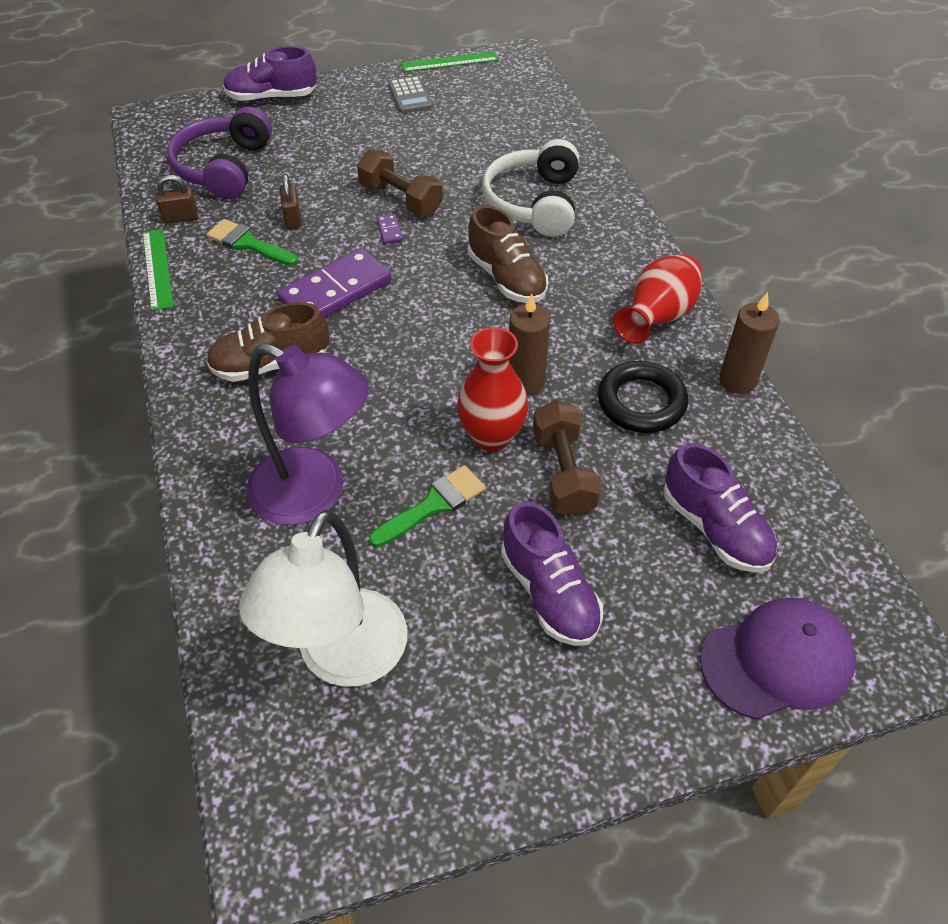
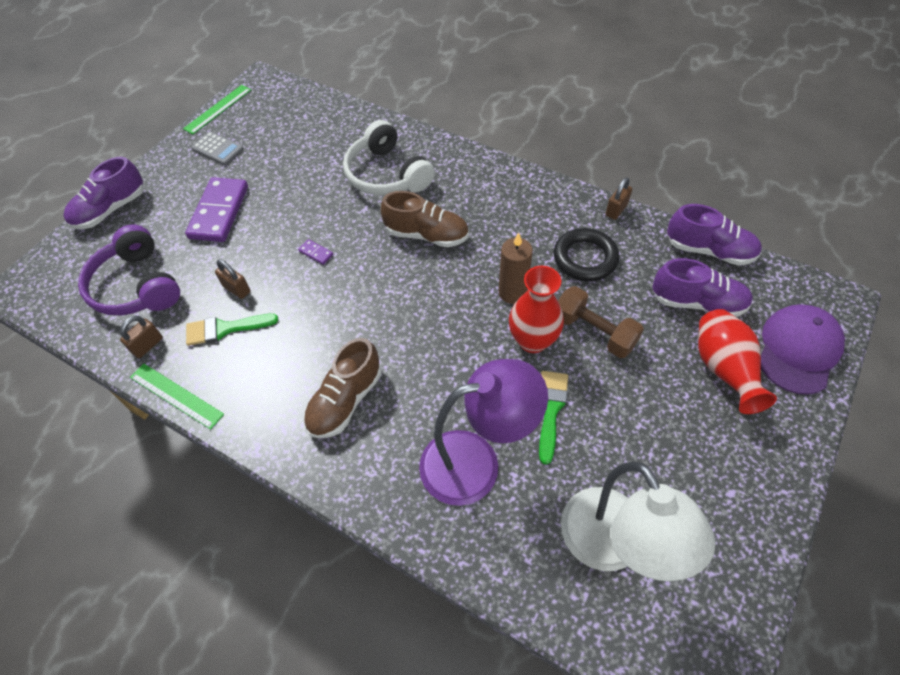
camera: 40 degrees left, 5 degrees up
purple domino [278,248,392,317] -> purple domino moved to [185,177,248,242]
brown dumbbell [357,150,443,216] -> none
purple shoe [501,501,603,646] -> purple shoe moved to [667,204,762,265]
red vase [613,254,702,344] -> red vase moved to [698,309,777,414]
brown candle [719,292,780,394] -> brown padlock [605,177,632,220]

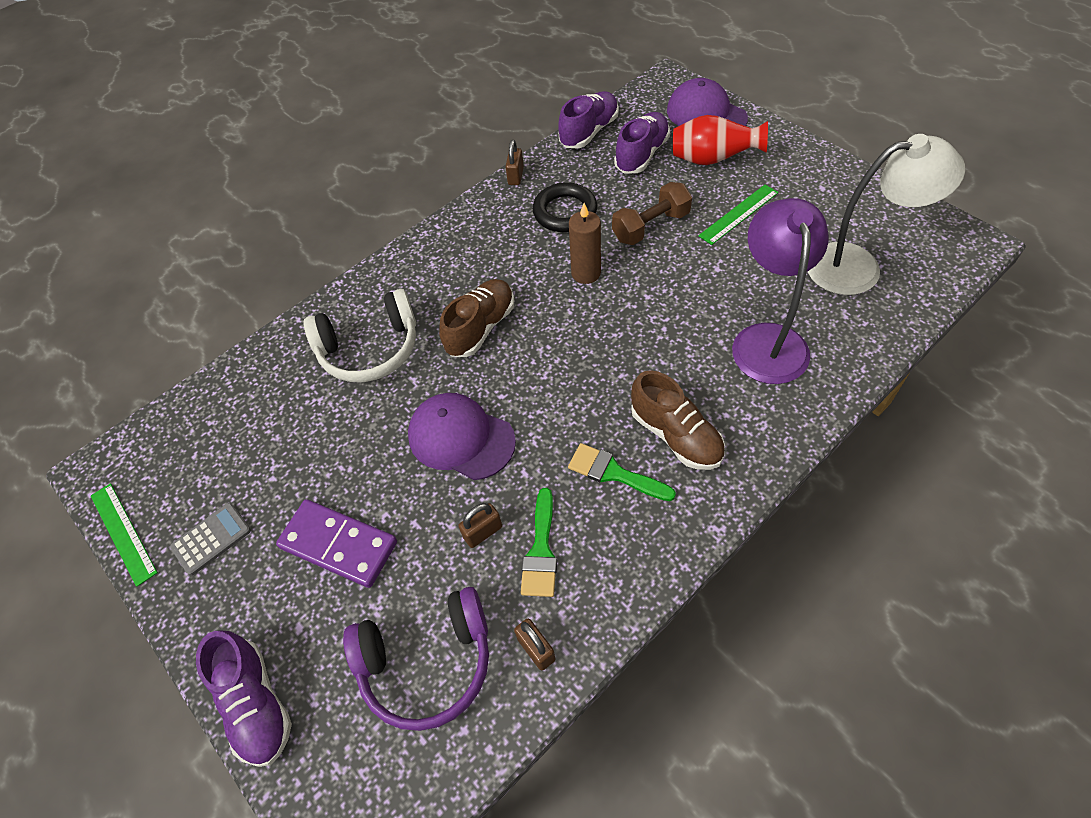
camera: 70 degrees left, 0 degrees up
green ruler [130,364,224,429] -> green ruler moved to [698,185,779,245]
purple domino [298,239,333,265] -> purple cap [408,393,516,480]
red vase [509,266,564,353] -> none
green brush [539,371,568,464] -> green brush moved to [568,443,676,501]
brown padlock [605,177,632,220] -> brown padlock turned 45 degrees clockwise [505,140,524,185]

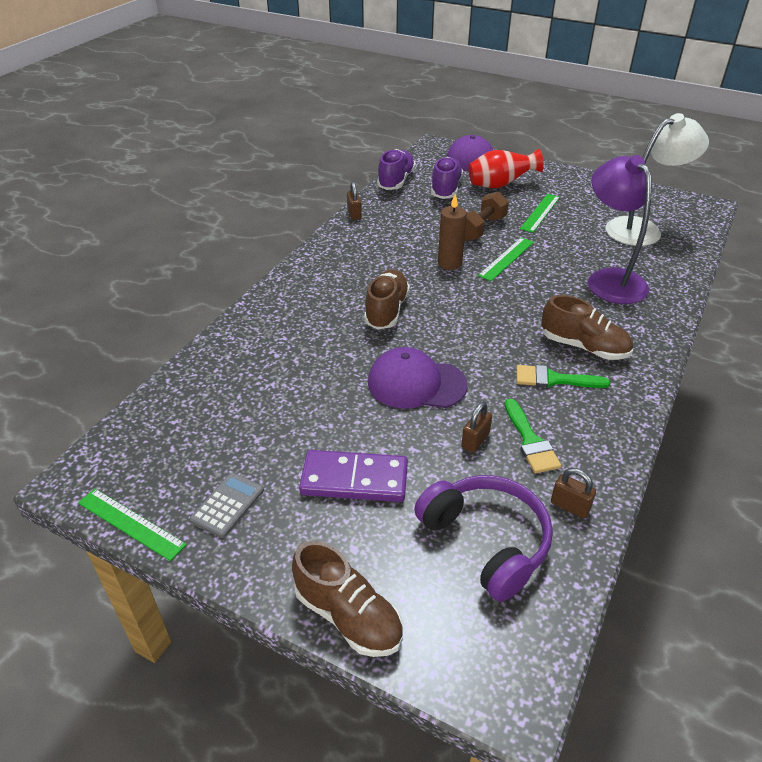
camera: 25 degrees left, 15 degrees down
purple shoe [196,630,292,767] -> brown shoe [292,541,403,657]
white headphones [304,289,416,382] -> none
purple headphones [343,587,489,731] -> purple headphones turned 90 degrees counterclockwise [414,475,553,602]
black ring [533,182,597,232] -> none
none -> green ruler [478,237,534,281]

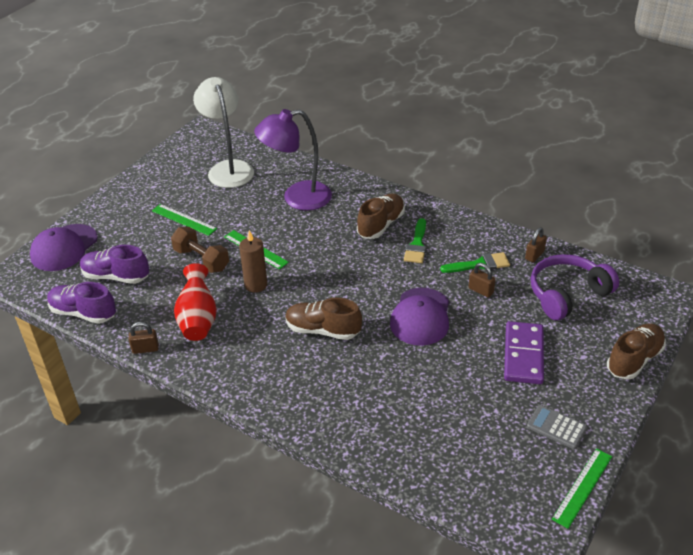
camera: 85 degrees left, 0 degrees up
red vase [468,149,544,188] -> red vase moved to [174,263,217,341]

